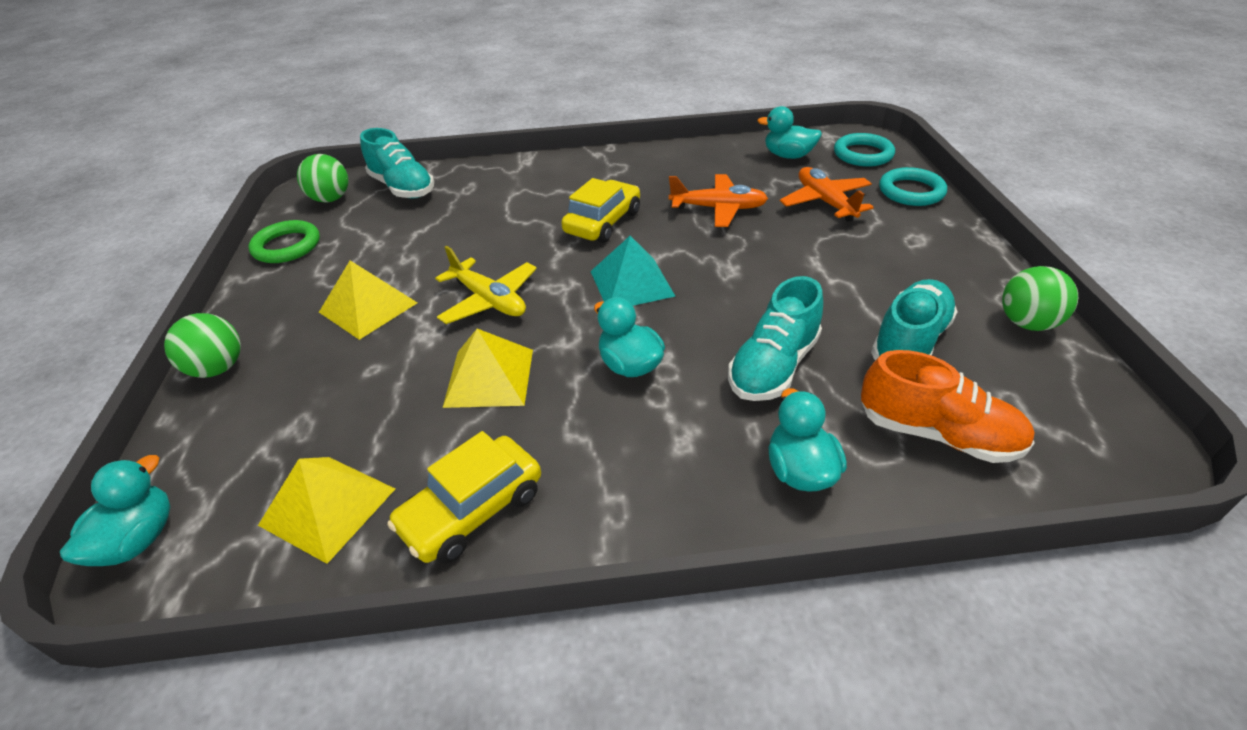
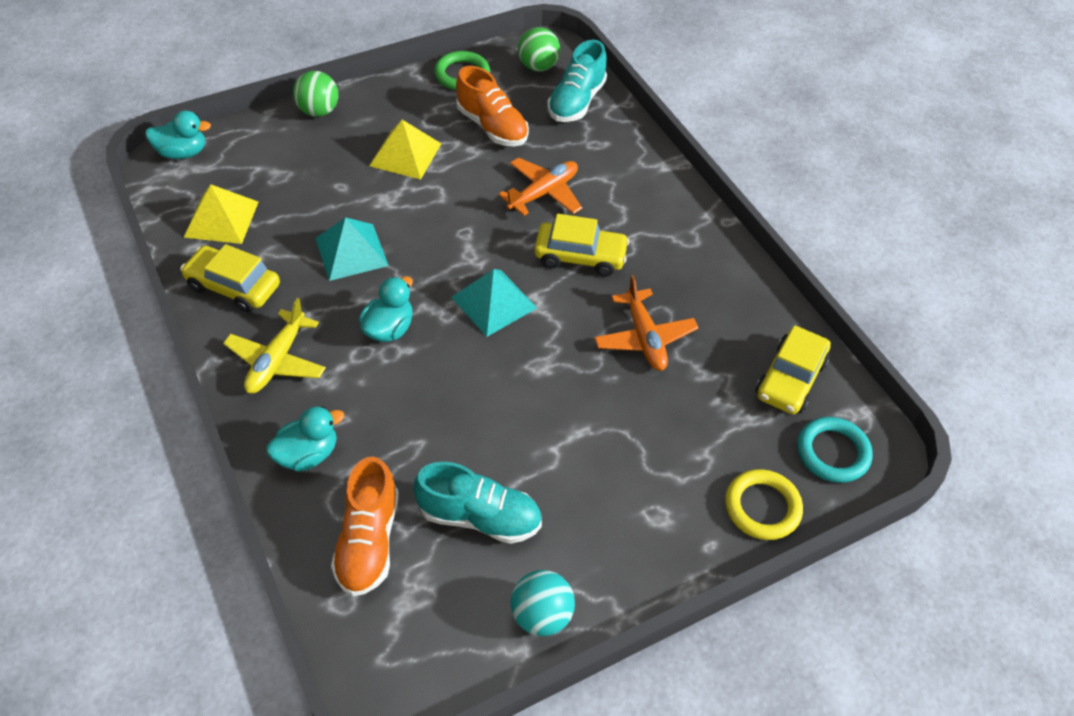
camera: 65 degrees right, 10 degrees up
yellow plane [435,246,537,324] -> yellow plane moved to [223,298,326,394]
yellow pyramid [443,329,533,408] -> turquoise pyramid [315,217,389,281]
turquoise shoe [728,276,823,401] -> none
turquoise duck [757,106,822,159] -> yellow car [755,325,831,414]
orange plane [780,167,874,222] -> orange plane moved to [498,157,582,216]
turquoise ring [879,167,947,206] -> yellow ring [725,469,803,540]
green ball [1002,266,1078,331] -> turquoise ball [511,570,575,636]
none -> orange shoe [456,66,529,146]

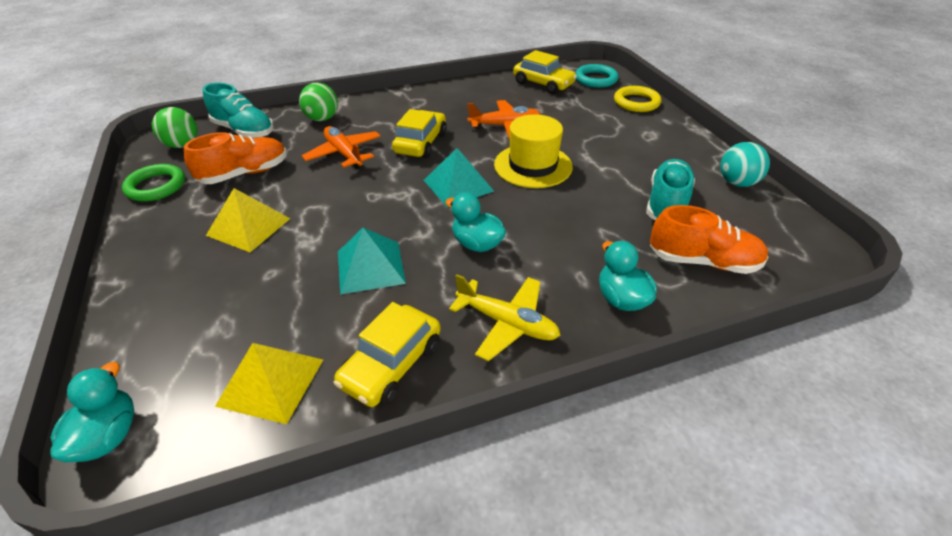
camera: 80 degrees left, 10 degrees down
green ball [293,71,338,117] -> green ball moved to [299,83,338,121]
none -> yellow hat [494,114,573,188]

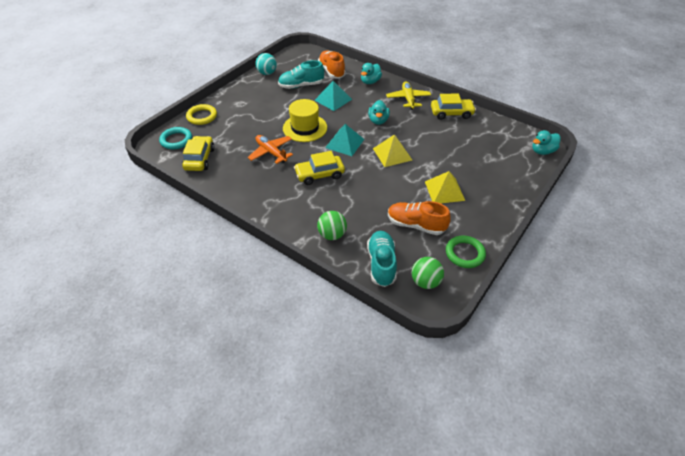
camera: 125 degrees left, 5 degrees up
yellow pyramid [215,343,323,424] -> yellow pyramid moved to [373,134,412,167]
orange plane [302,126,381,169] -> none
turquoise pyramid [338,228,406,294] -> turquoise pyramid moved to [314,81,352,111]

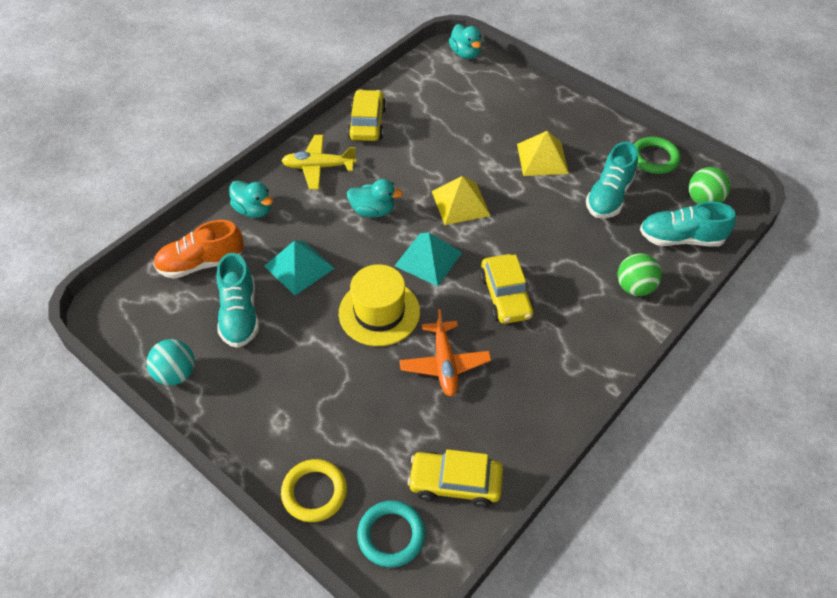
camera: 85 degrees left, 5 degrees up
orange plane [248,135,293,164] -> orange plane turned 60 degrees counterclockwise [399,309,491,397]
orange shoe [388,201,451,235] -> turquoise shoe [586,142,638,218]

